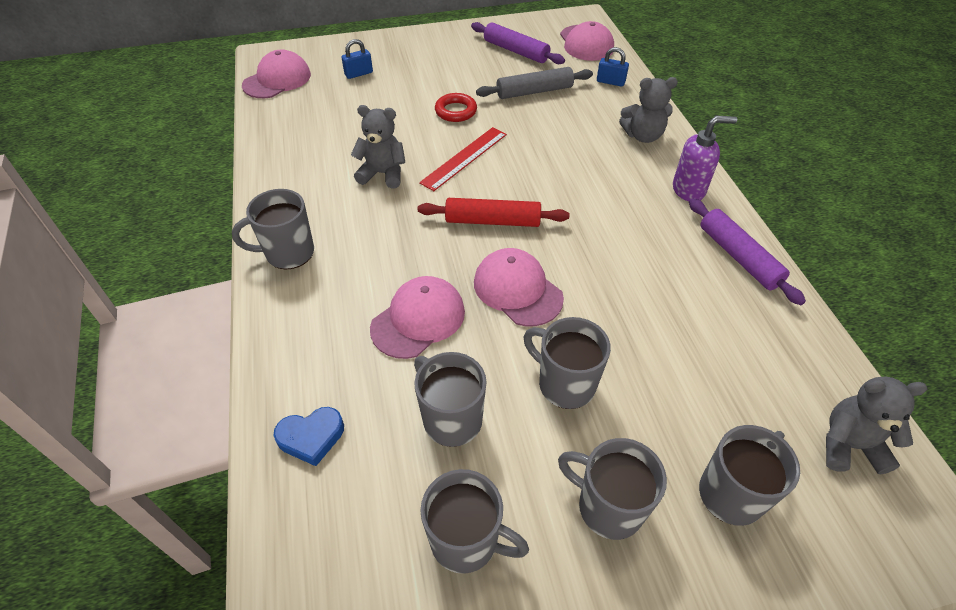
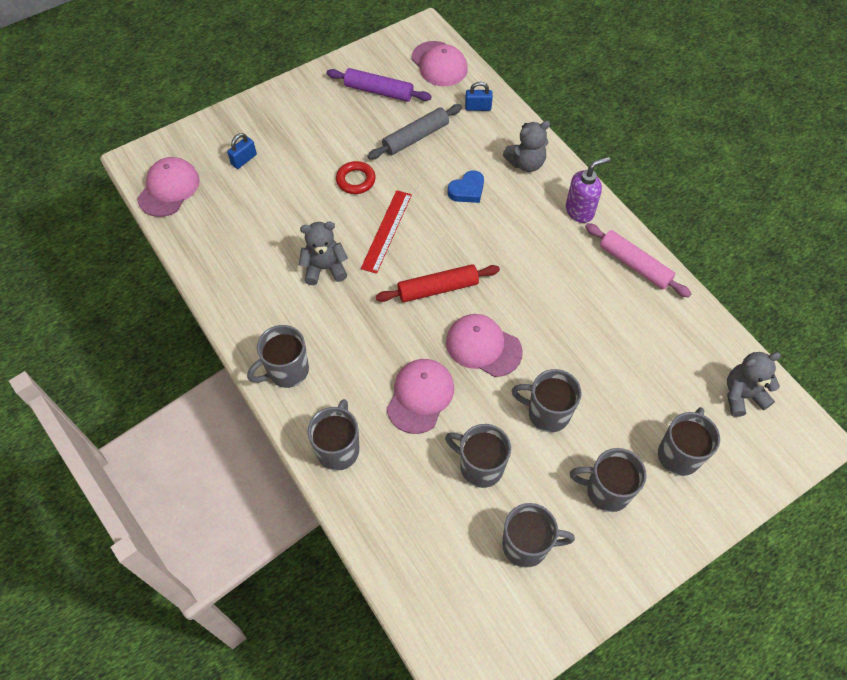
camera: 20 degrees left, 10 degrees up
blue heart [274,407,344,466] -> blue heart moved to [448,170,484,203]
purple rolling pin [689,198,806,305] -> pink rolling pin [585,223,692,298]
none -> grey mug [308,399,360,471]

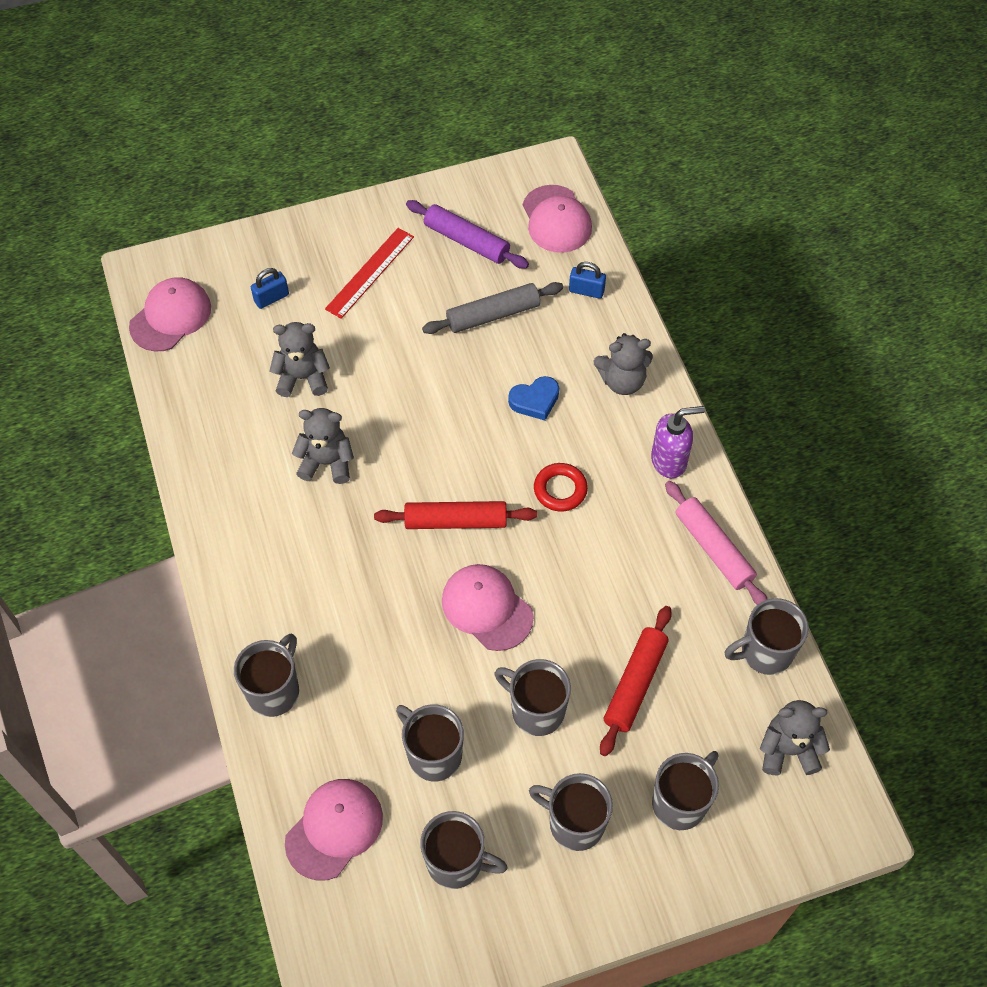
camera: 15 degrees right, 0 degrees up
grey mug [247,325,309,388] -> grey mug moved to [725,598,809,675]
red ring [336,161,375,194] -> red ring moved to [534,463,588,511]
red ruler [361,190,412,274] -> red ruler moved to [325,228,414,319]
pink cap [387,359,454,434] -> pink cap moved to [285,779,383,881]
none -> grey teddy bear [269,322,330,397]
none -> red rolling pin [600,606,672,756]

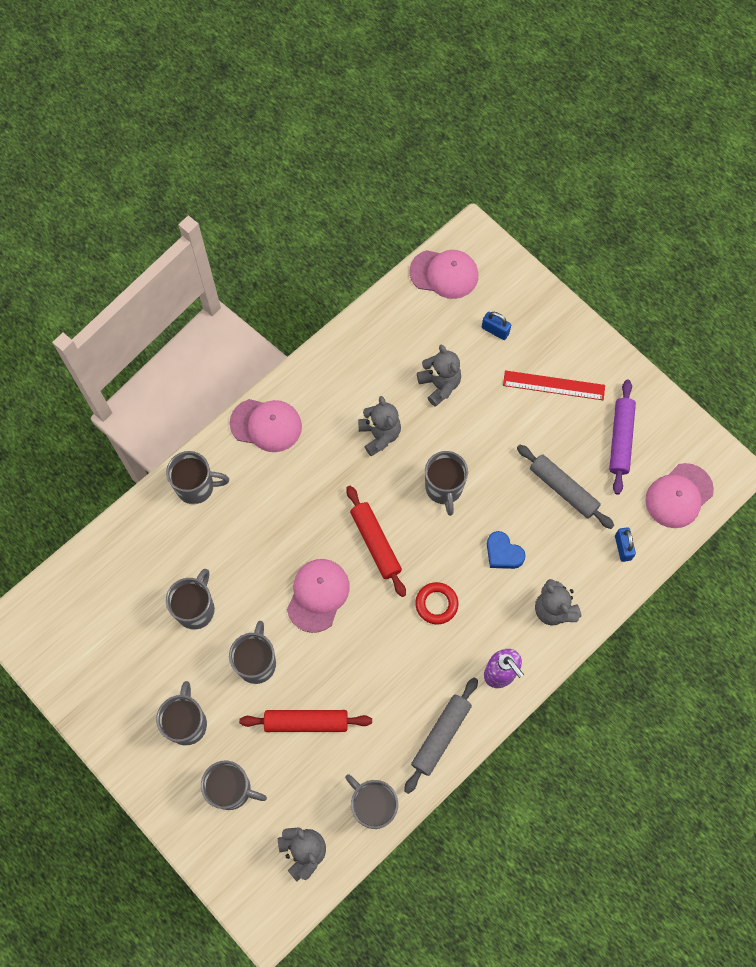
camera: 65 degrees right, 10 degrees up
pink cap [285,779,383,881] -> pink cap moved to [230,399,302,452]
grey mug [420,811,508,889] -> grey mug moved to [425,451,468,516]
pink rolling pin [665,481,767,605] -> grey rolling pin [404,677,478,794]

